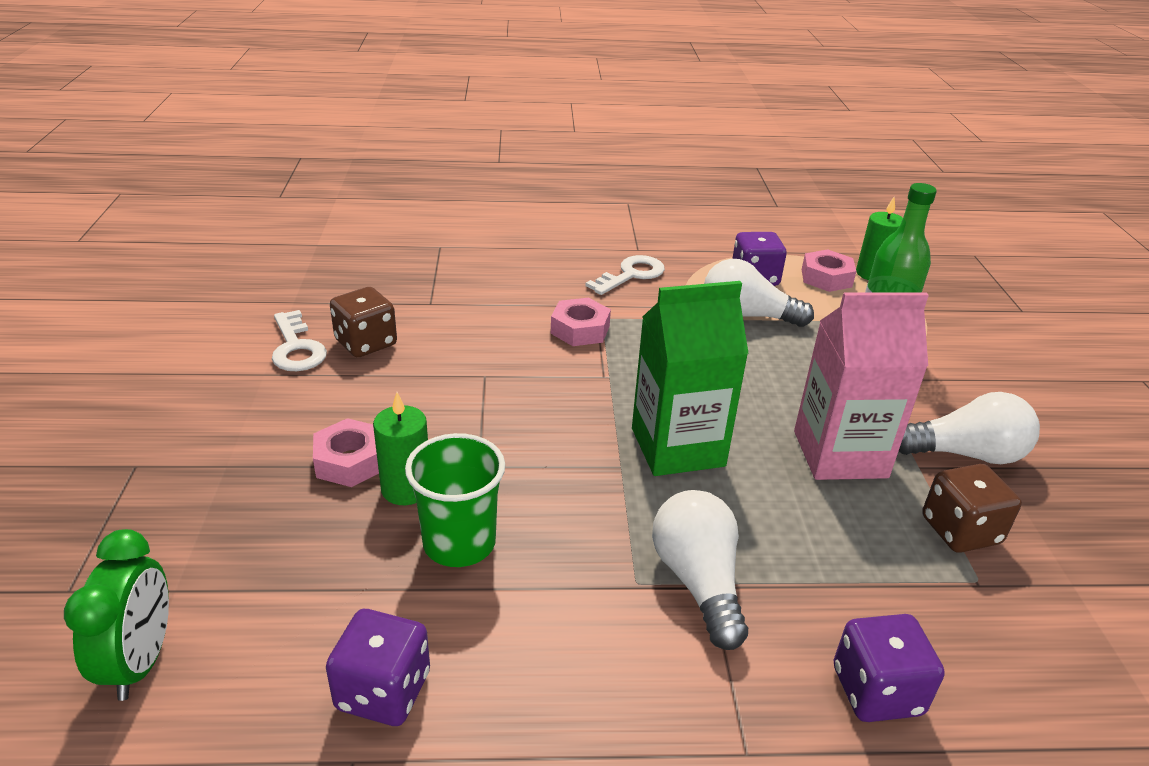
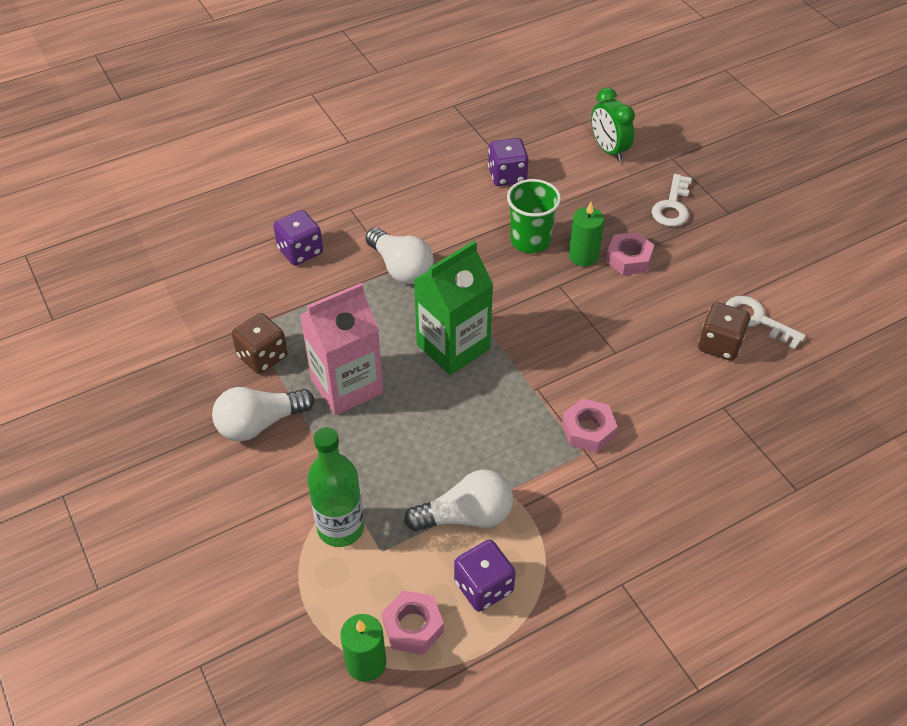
camera: 155 degrees right, 15 degrees up
white key [585,255,665,295] -> white key moved to [652,174,692,227]

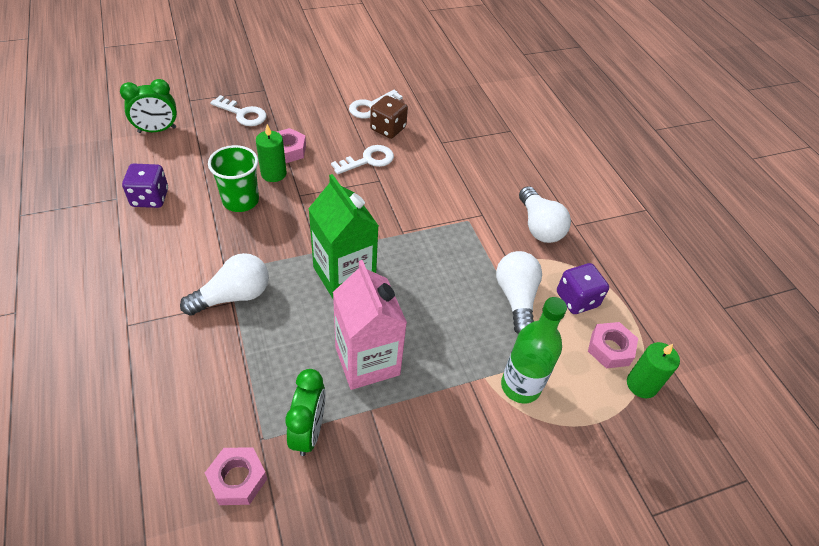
camera: 85 degrees left, 0 degrees up
white light bulb [212,387,314,441] -> white light bulb moved to [519,186,571,243]
brown dice [232,313,288,374] -> green clock [286,369,325,456]
purple dice [273,210,323,266] -> none
pink nut [562,398,618,453] -> pink nut moved to [205,447,267,505]
none -> white key [331,145,394,174]

